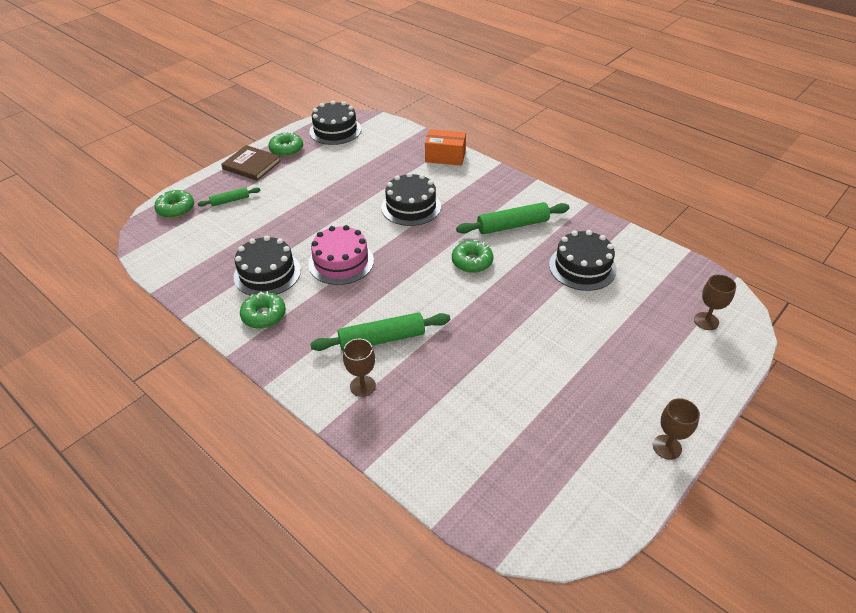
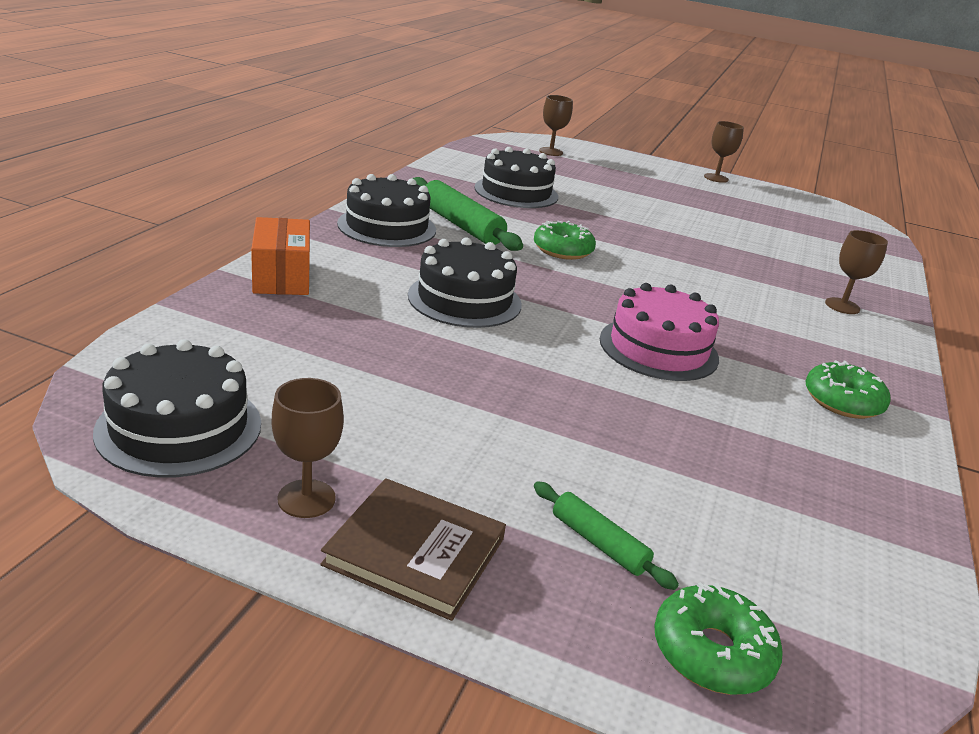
camera: 115 degrees left, 15 degrees down
brown book [221,145,281,181] -> brown book turned 75 degrees counterclockwise [320,478,506,621]
black cake [234,236,301,296] -> black cake moved to [337,174,436,247]
green donut [269,132,303,157] -> brown goblet [272,378,344,518]
green rolling pin [310,312,450,351] -> none

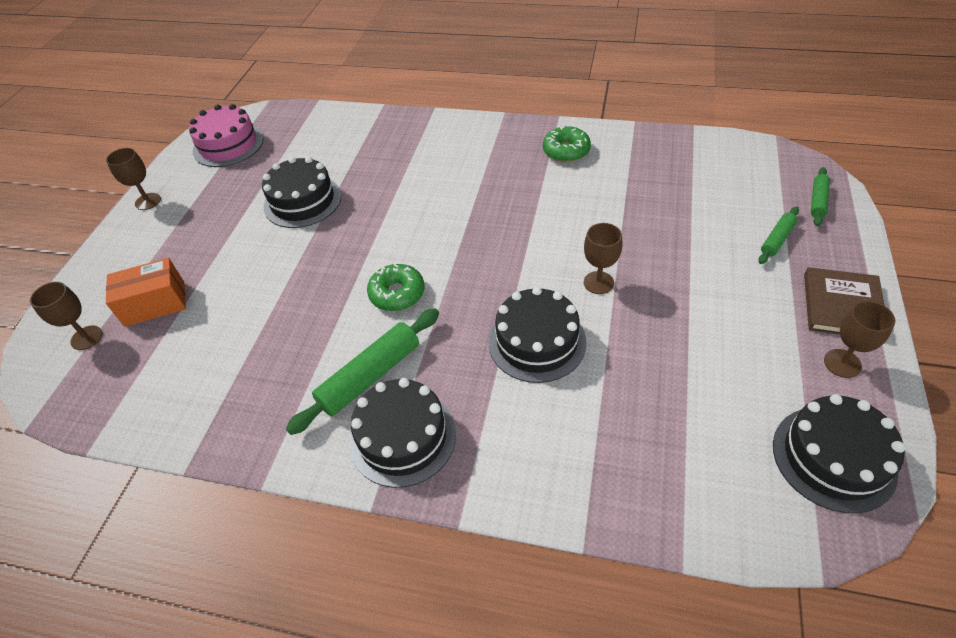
camera: 90 degrees left, 20 degrees up
orange box [251,217,310,295] -> orange box moved to [106,258,186,327]
black cake [474,147,558,208] -> black cake moved to [262,157,341,228]
pink cake [600,283,719,381] -> pink cake moved to [189,104,263,167]
green donut [654,582,783,695] -> green rolling pin [811,167,830,226]
brown goblet [825,230,888,314] -> brown goblet moved to [584,223,622,294]

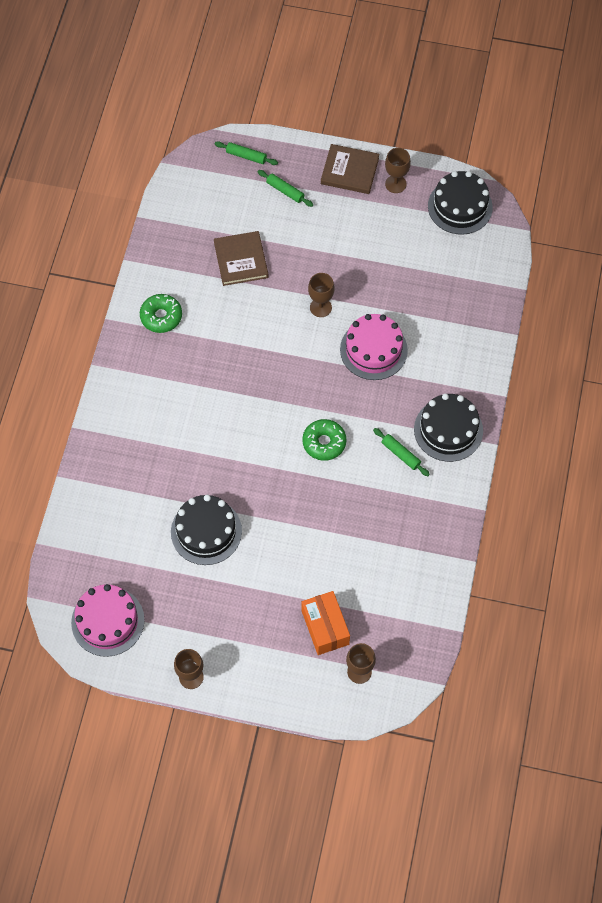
camera: 95 degrees left, 15 degrees up
green rolling pin [286,308,439,435] -> green rolling pin [373,428,430,476], size x0.55
black cake [488,287,586,383] -> pink cake [340,314,408,380]
none -> brown book [214,231,269,286]

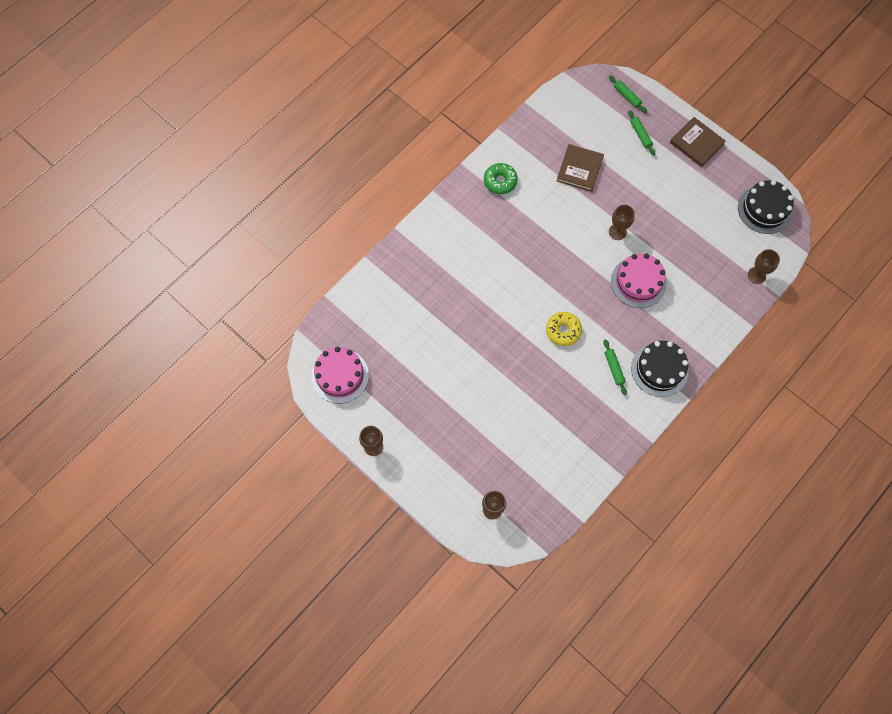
camera: 30 degrees right, 5 degrees up
black cake [171,495,242,565] -> none
green donut [302,419,346,461] -> yellow donut [546,312,582,346]
orange box [302,591,350,655] -> none
brown goblet [385,148,411,193] -> brown goblet moved to [748,249,780,284]

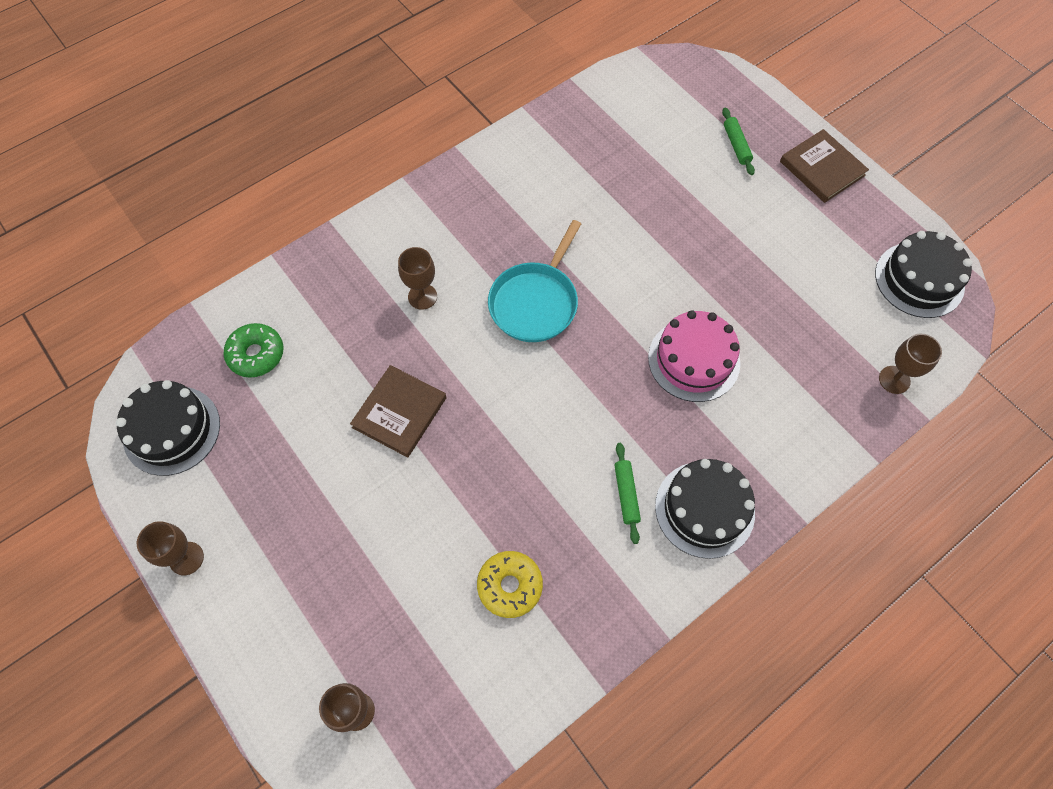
camera: 10 degrees right, 5 degrees down
pink cake [312,347,369,403] -> black cake [116,380,220,476]
green donut [484,163,518,194] -> green donut moved to [223,323,284,378]
yellow donut [546,312,582,346] -> yellow donut moved to [477,551,543,618]
brown book [557,144,604,192] -> brown book moved to [350,365,447,457]
green rolling pin [609,75,647,113] -> none
brown goblet [609,205,635,240] -> brown goblet moved to [398,247,437,310]
none -> turquoise pan [488,220,581,342]

